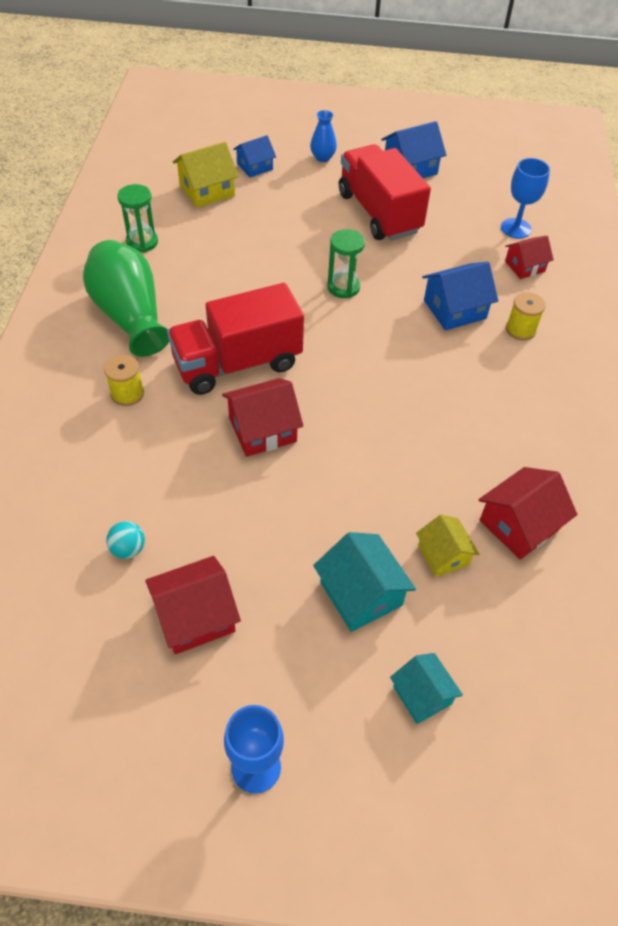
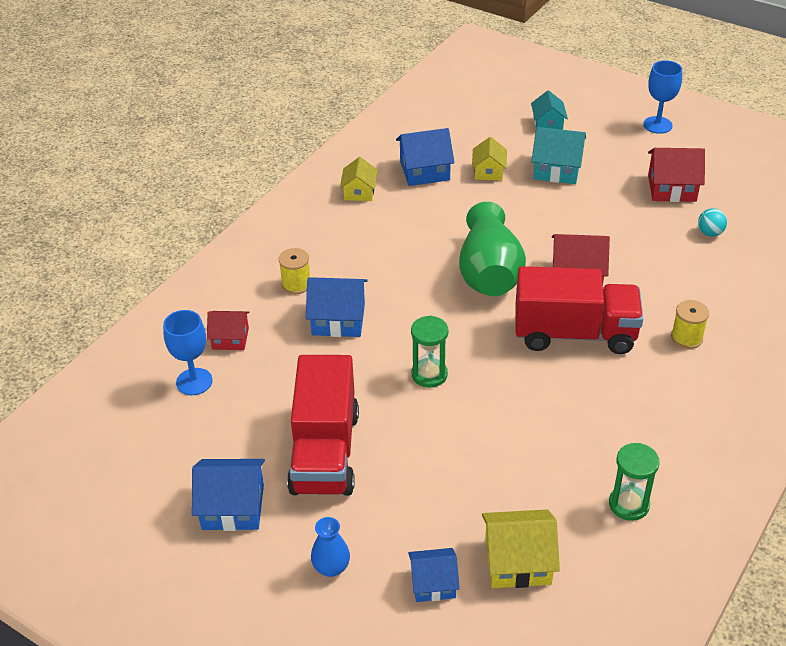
camera: 150 degrees left, 10 degrees down
green vase [83,240,169,357] -> green vase moved to [459,202,526,296]
turquoise house [313,532,416,632] -> turquoise house turned 75 degrees counterclockwise [531,127,586,184]
red house [479,467,577,560] -> blue house [396,128,455,186]
none -> yellow house [340,157,378,201]

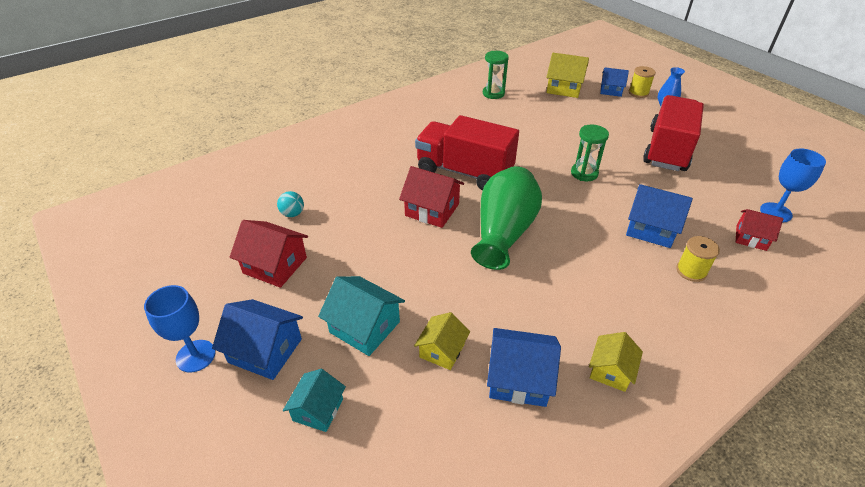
camera: 160 degrees left, 0 degrees up
blue house [192,459,265,531] -> blue house moved to [212,299,303,380]
yellow spool [671,300,709,349] -> yellow spool moved to [629,66,656,98]

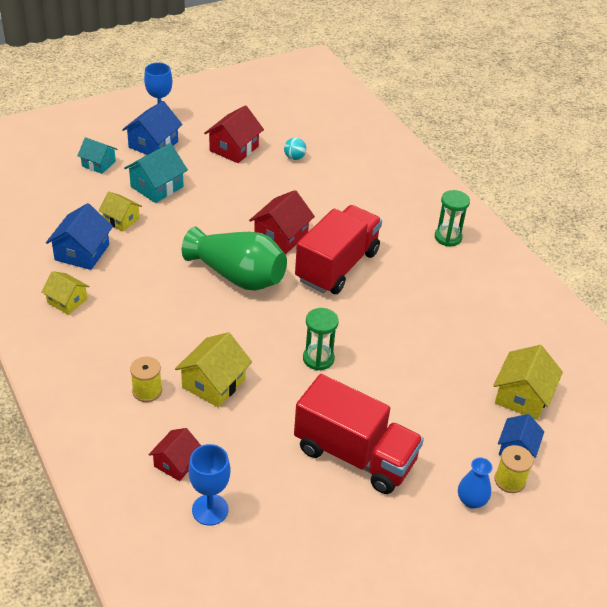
camera: 95 degrees right, 0 degrees up
green hourglass [483,51,509,99] -> green hourglass moved to [435,190,470,246]
blue house [626,184,693,248] -> yellow house [175,332,252,408]

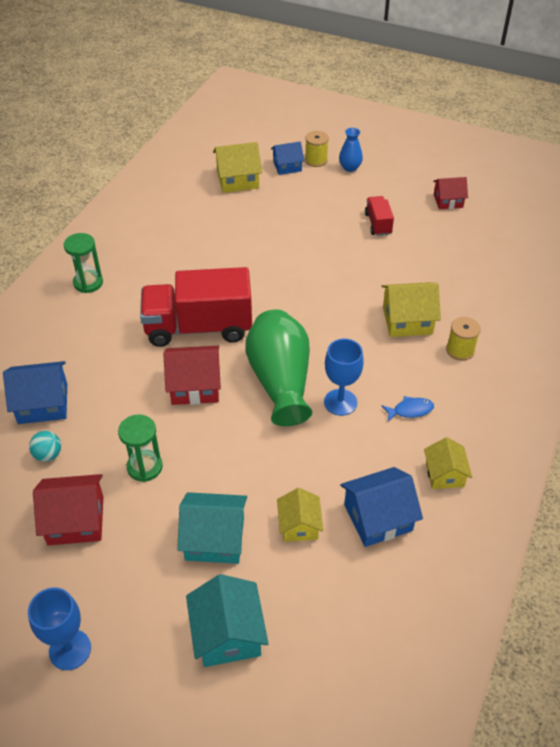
camera: 125 degrees left, 5 degrees up
turquoise house [77,137,118,174] -> turquoise house [186,574,269,667], size x1.52
blue house [122,101,183,155] -> blue house moved to [3,361,67,424]
red house [149,428,201,481] -> red house moved to [433,177,468,209]
blue goblet [188,444,230,526] -> blue goblet moved to [324,339,364,416]
red truck [294,374,424,494] -> red truck [365,196,394,236], size x0.47
green hourglass [303,308,339,371] -> green hourglass moved to [118,414,163,482]
none -> blue fish [382,396,434,422]

